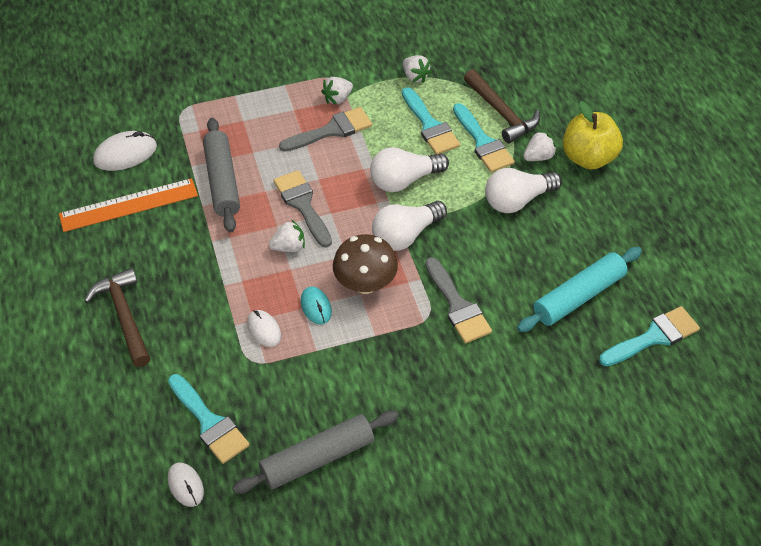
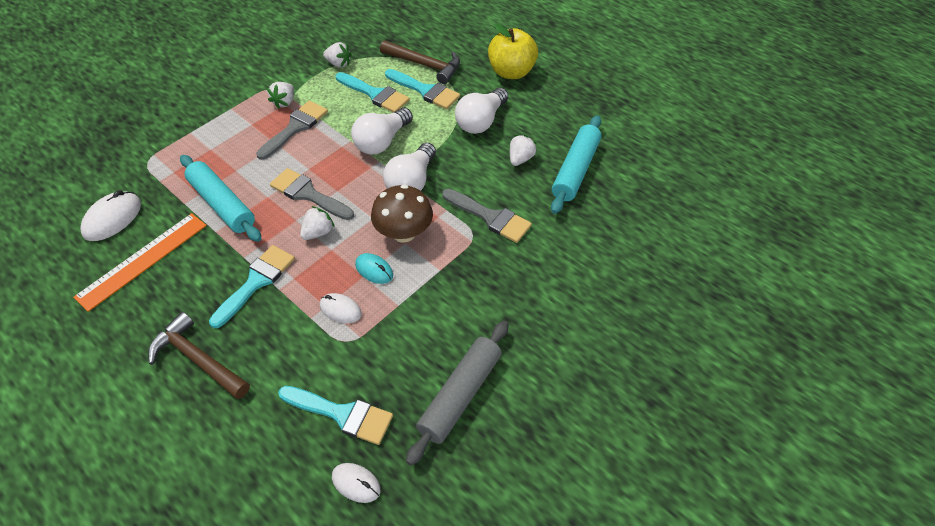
camera: 30 degrees left, 0 degrees up
grey rolling pin [203,118,240,233] -> turquoise rolling pin [180,155,262,242]
white strawberry [523,130,557,161] -> white strawberry moved to [510,135,537,166]
turquoise brush [599,306,700,366] -> turquoise brush moved to [209,245,295,328]

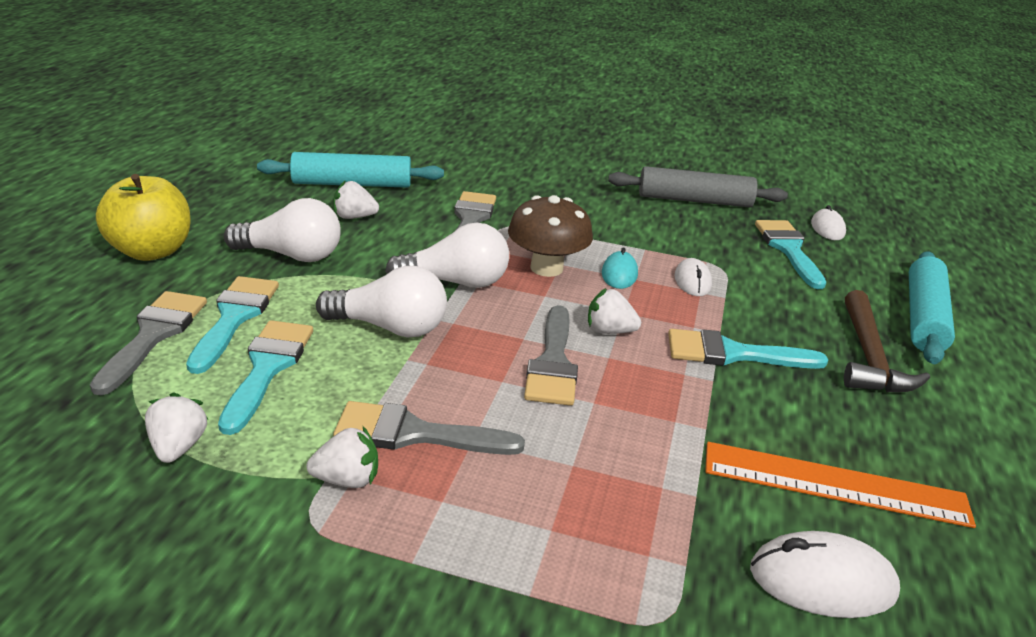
camera: 120 degrees left, 20 degrees down
turquoise rolling pin [180,155,262,242] -> turquoise rolling pin moved to [909,251,955,364]
brown hammer [380,40,460,84] -> grey brush [90,291,207,395]

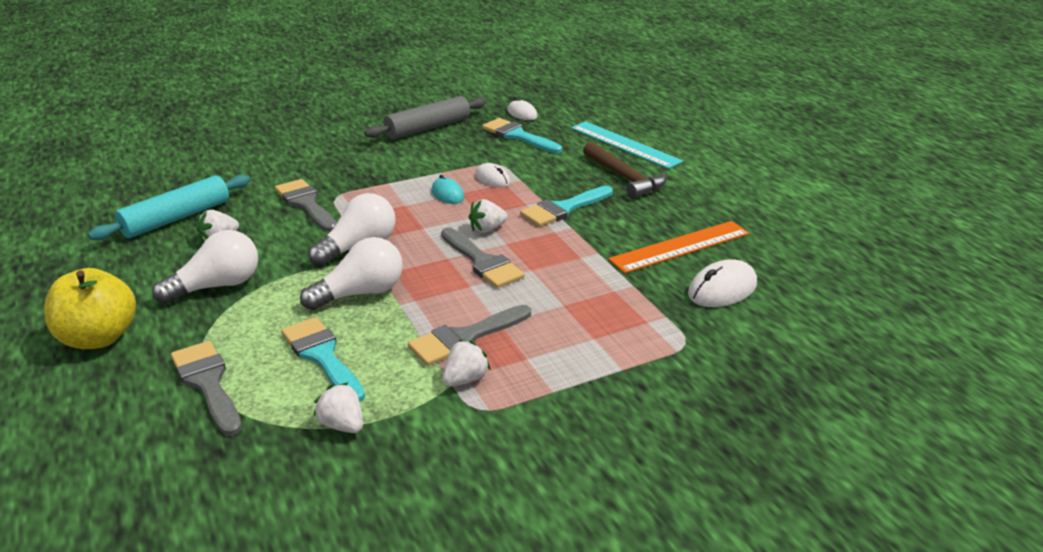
camera: 40 degrees left, 0 degrees up
turquoise brush [186,276,279,374] -> none
brown mushroom [508,195,593,277] -> none
turquoise rolling pin [909,251,955,364] -> turquoise ruler [571,121,683,169]

